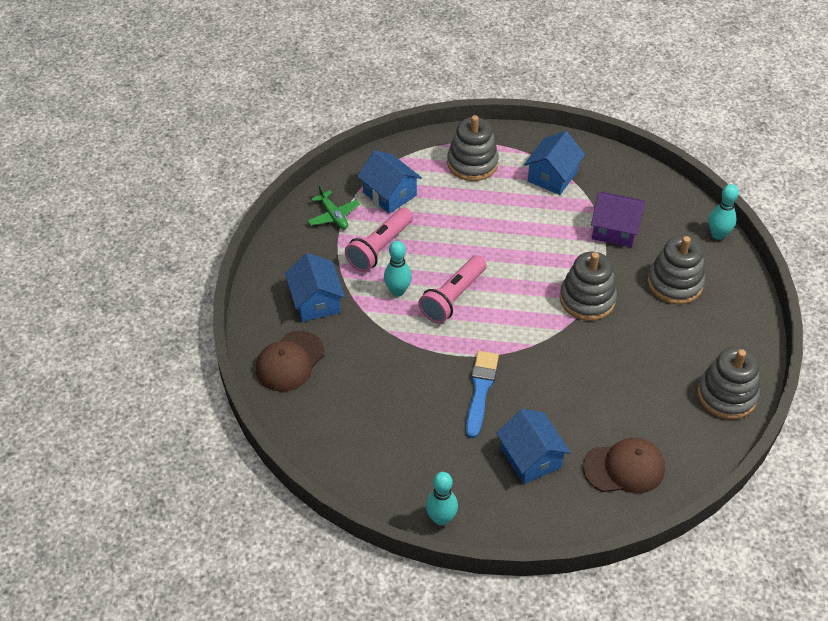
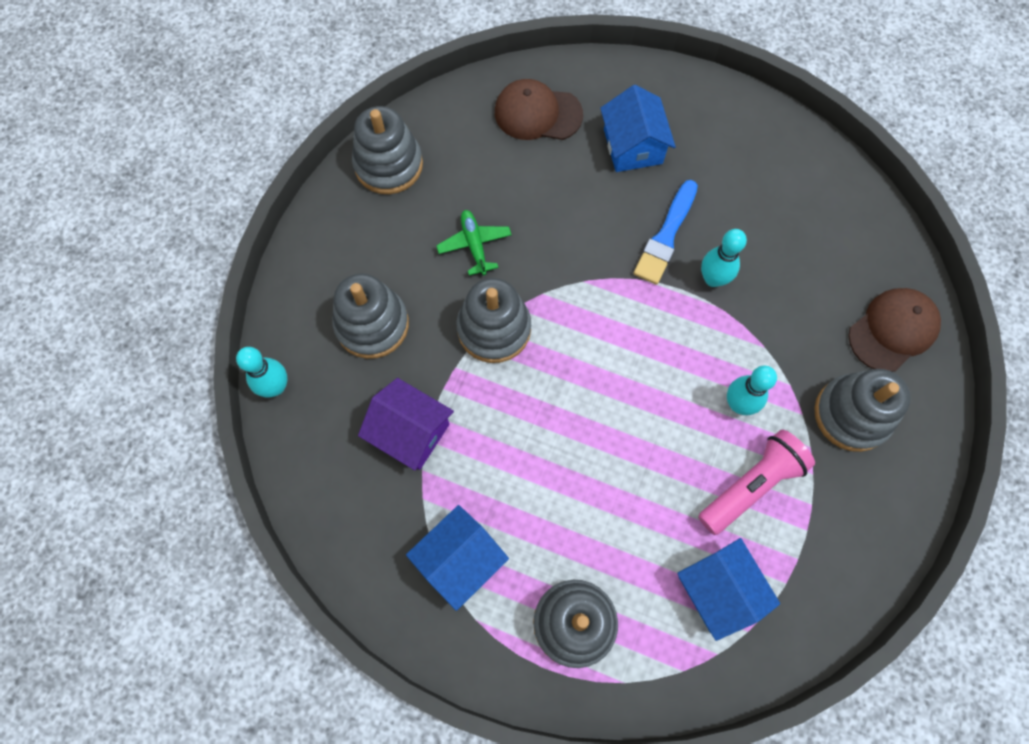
camera: 165 degrees left, 20 degrees up
blue house [285,253,345,322] -> grey stacking toy [814,369,911,452]
green plane [308,185,360,229] -> green plane moved to [436,210,512,275]
pink flashlight [418,255,487,323] -> none
turquoise bowling pin [426,472,458,526] -> turquoise bowling pin moved to [701,229,747,287]

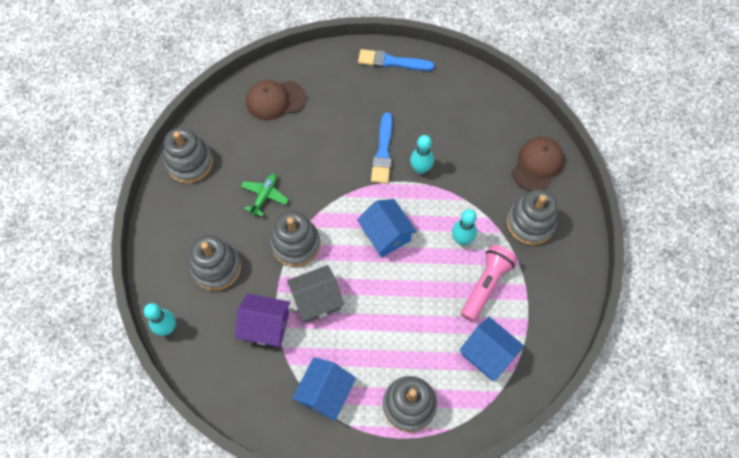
camera: 20 degrees left, 5 degrees down
green plane [436,210,512,275] -> green plane turned 60 degrees clockwise [241,174,288,217]
blue house [600,85,676,172] -> blue house moved to [357,199,417,258]
none -> grey house [287,265,344,323]
none -> blue brush [358,49,435,71]

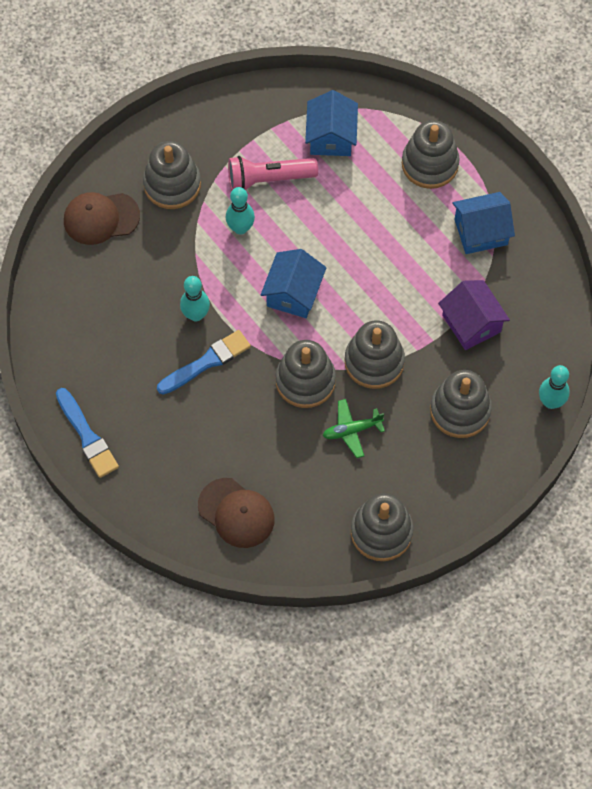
camera: 130 degrees left, 0 degrees up
grey house [287,265,344,323] -> none
none -> grey stacking toy [275,340,336,408]

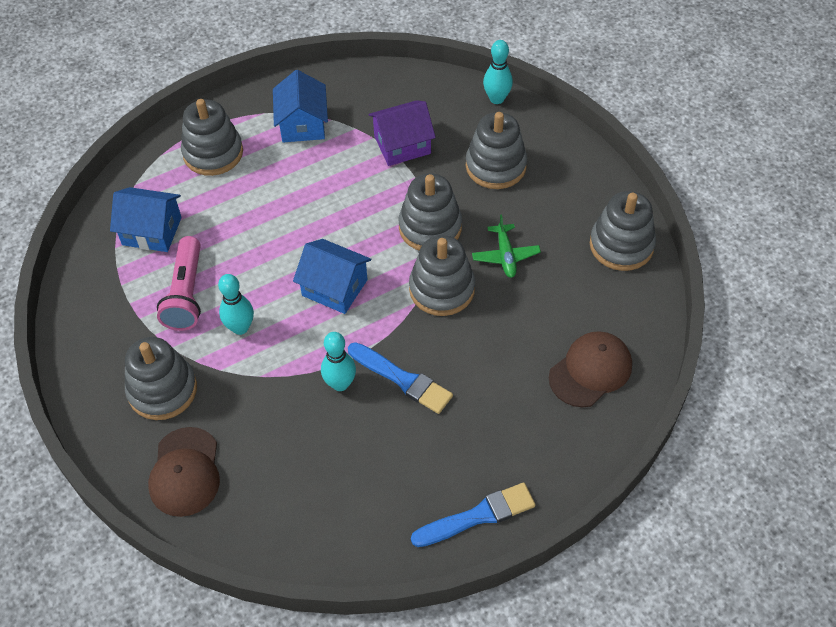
camera: 80 degrees left, 10 degrees down
blue brush [157,330,251,395] -> blue brush turned 150 degrees clockwise [348,342,453,414]

